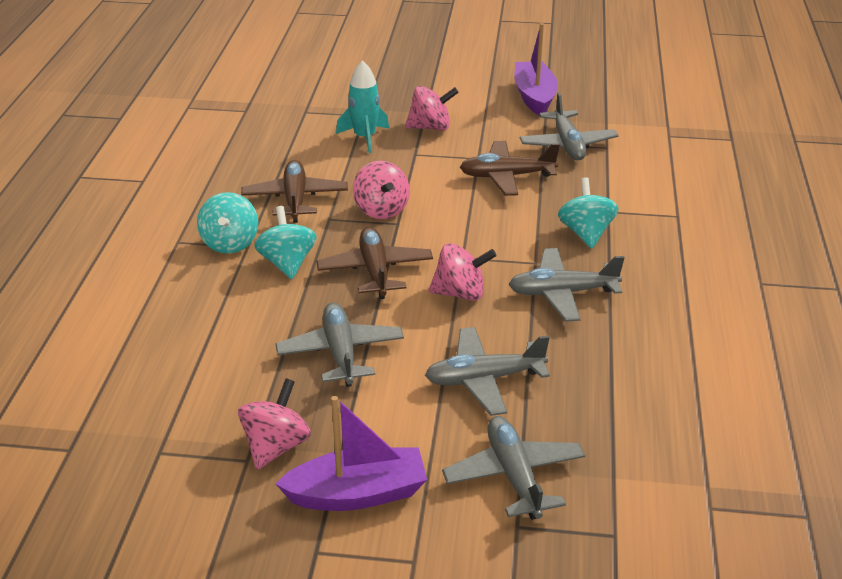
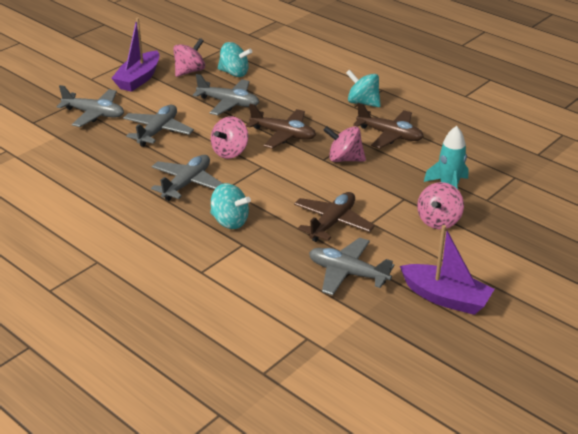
camera: 125 degrees right, 0 degrees up
pink spinning top [238,378,311,470] -> pink spinning top turned 105 degrees counterclockwise [173,38,205,77]
turquoise spinning top [254,206,317,279] -> turquoise spinning top moved to [217,42,252,77]

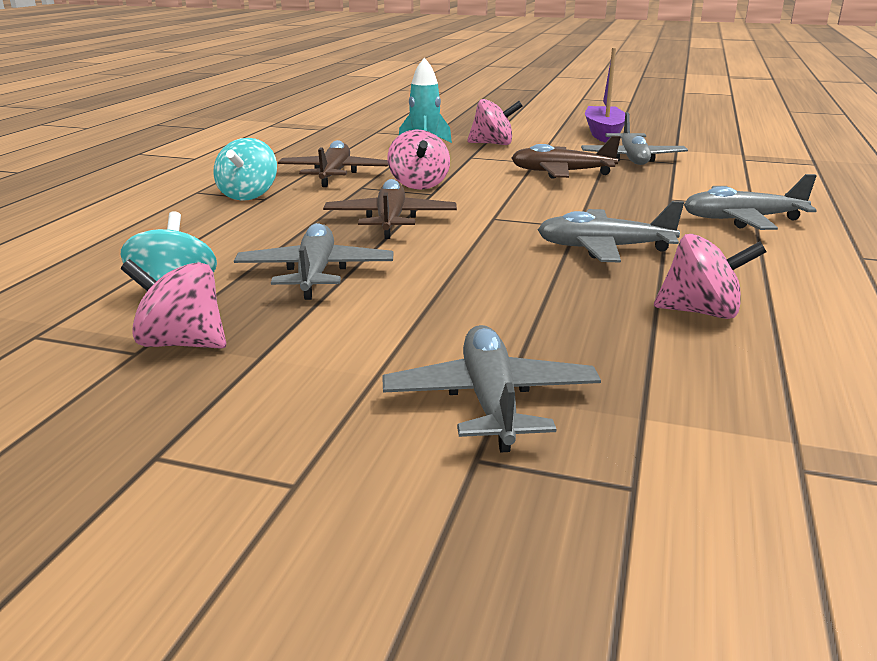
camera: 115 degrees left, 10 degrees down
purple boat [111,18,159,92] -> none
grey plane [123,105,194,147] -> grey plane moved to [684,174,817,230]
turquoise spinning top [210,183,251,229] -> none
pink spinning top [211,116,248,159] -> pink spinning top moved to [654,234,767,319]

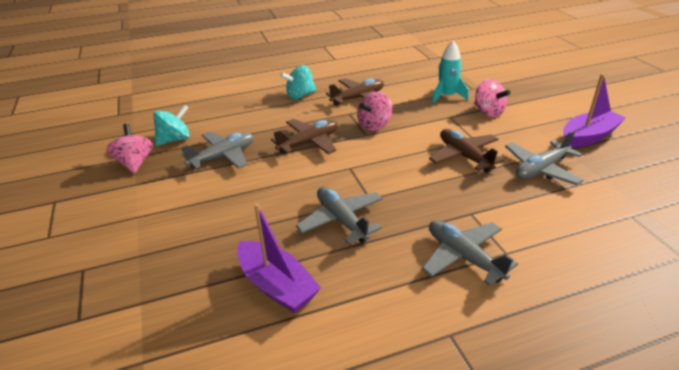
camera: 55 degrees right, 10 degrees up
grey plane [382,325,601,452] -> none
pink spinning top [654,234,767,319] -> purple boat [237,203,321,313]

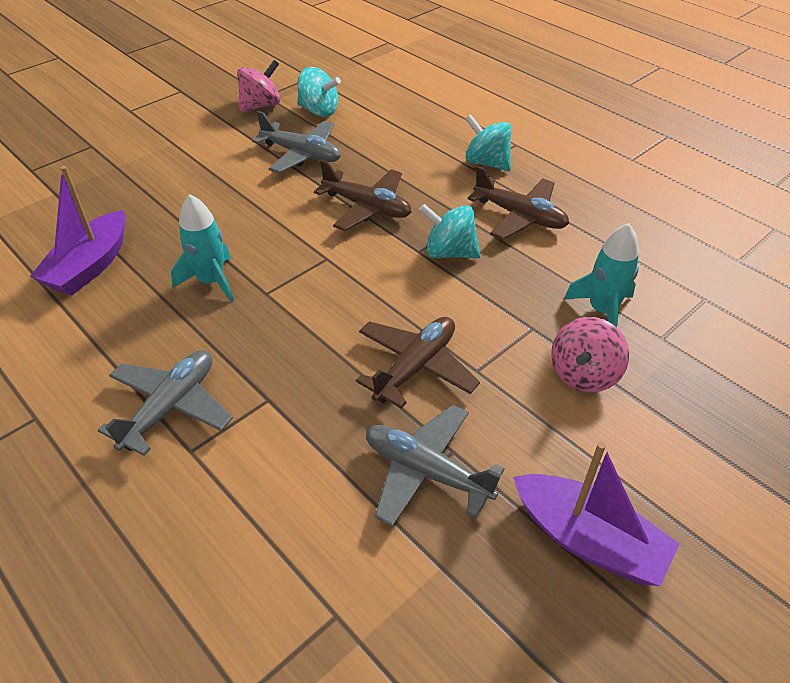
camera: 65 degrees right, 10 degrees up
grey plane [296,187,383,244] -> turquoise rocket [171,194,234,302]
pink spinning top [357,92,392,131] -> turquoise spinning top [419,204,480,259]

